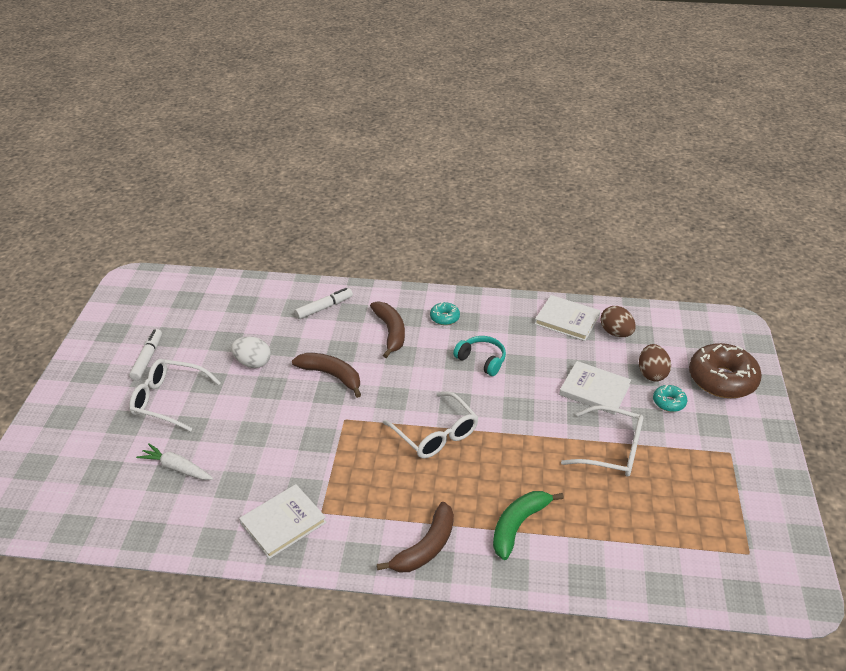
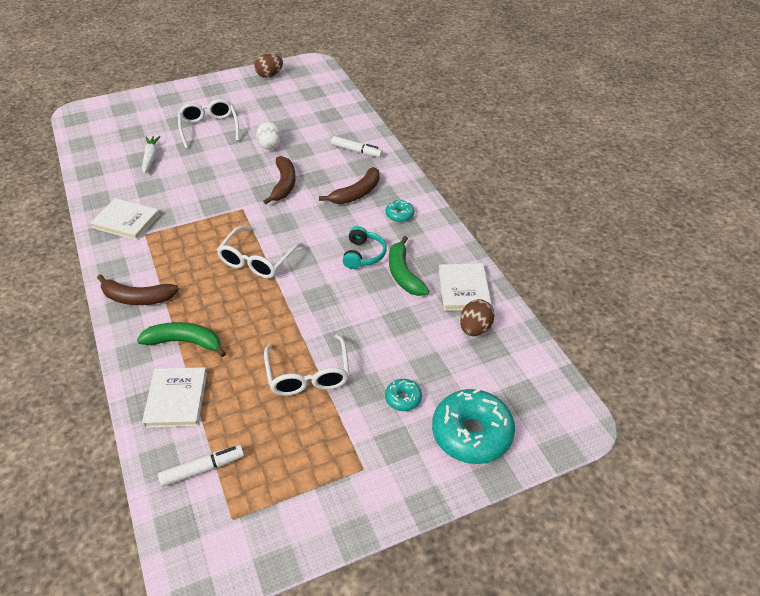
camera: 60 degrees right, 5 degrees up
white marker [129,329,162,381] -> white marker moved to [158,445,244,487]
white book [559,361,631,415] -> white book moved to [142,367,207,428]
brown egg [639,344,671,382] -> brown egg moved to [255,54,283,78]
brown donut [689,343,762,398] -> turquoise donut [432,389,515,464]
none -> green banana [389,236,429,296]

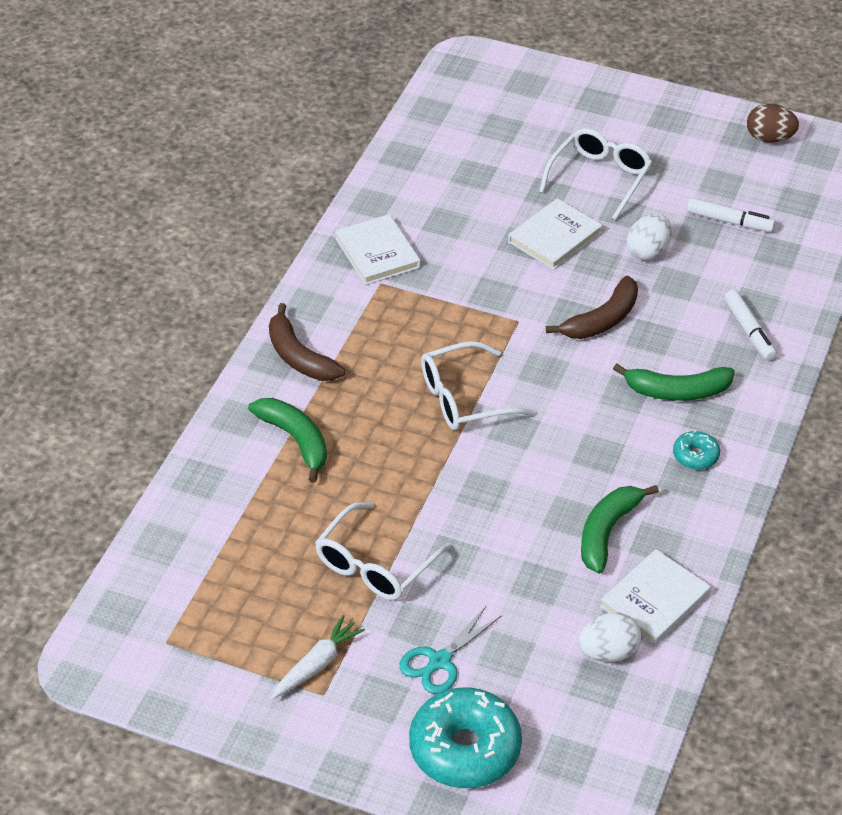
camera: 45 degrees right, 0 degrees up
white carrot [142,136,161,174] -> white carrot moved to [271,615,365,699]
white book [142,367,207,428] -> white book moved to [508,198,603,270]
white marker [158,445,244,487] -> white marker moved to [687,198,776,232]
brown banana [319,167,380,204] -> green banana [613,364,735,401]
turquoise headphones [343,226,387,269] -> none
turquoise donut [385,379,422,411] -> turquoise scissors [399,606,502,694]
brown egg [460,299,495,336] -> white egg [578,612,641,662]

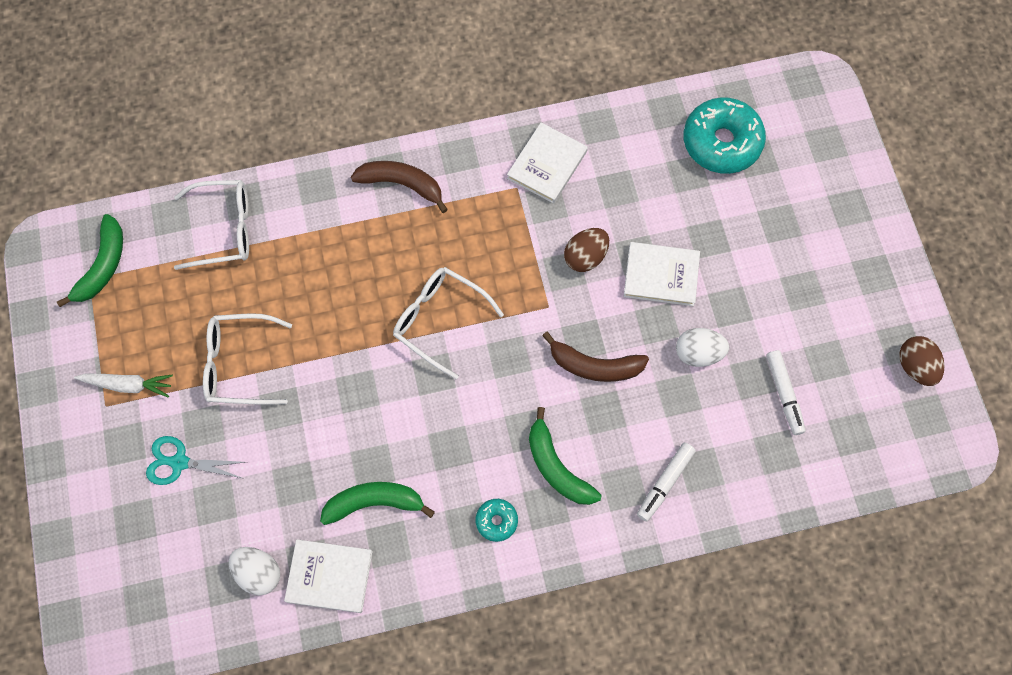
camera: 55 degrees right, 25 degrees up
green banana [248,398,327,483] -> green banana moved to [57,214,123,307]
brown banana [269,303,345,381] -> brown banana turned 90 degrees clockwise [351,161,448,213]
turquoise donut [409,687,522,788] -> turquoise donut moved to [683,97,766,174]
white glasses [539,128,652,220] -> white glasses moved to [174,180,249,270]
none -> brown egg [564,228,609,272]

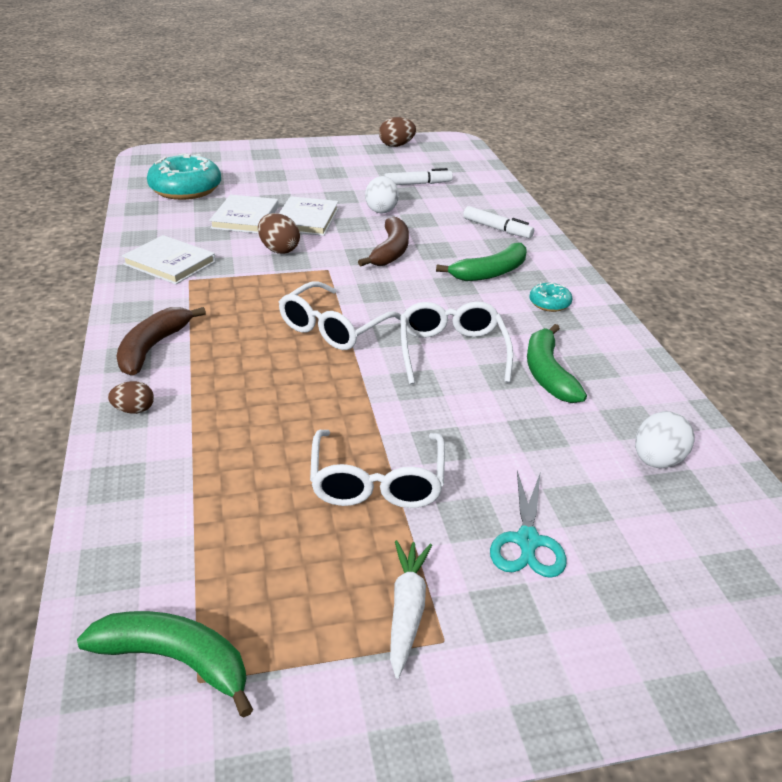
camera: 90 degrees left, 35 degrees down
white glasses [174,180,249,270] -> white glasses moved to [400,301,513,385]
white book [284,539,373,613] -> white book moved to [209,194,279,233]
none -> brown egg [108,381,154,414]

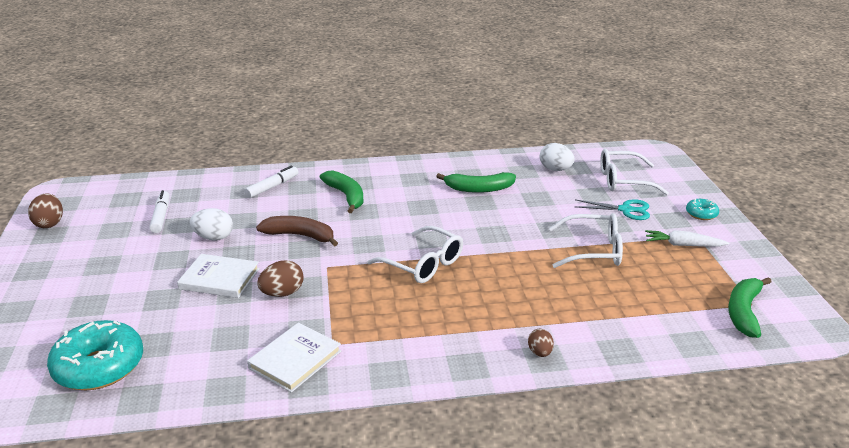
camera: 85 degrees left, 5 degrees down
brown banana [116,307,206,376] -> none
white book [209,194,279,233] -> none
white glasses [400,301,513,385] -> white glasses moved to [600,149,669,195]
turquoise donut [529,283,572,312] -> turquoise donut moved to [686,199,719,220]

